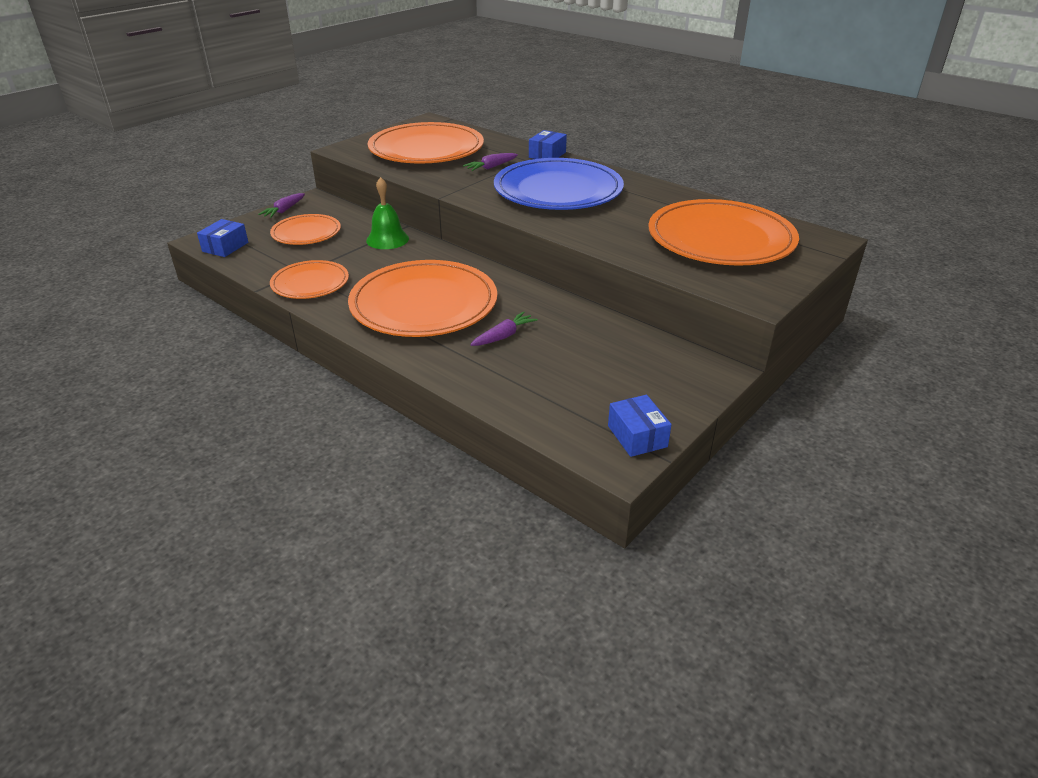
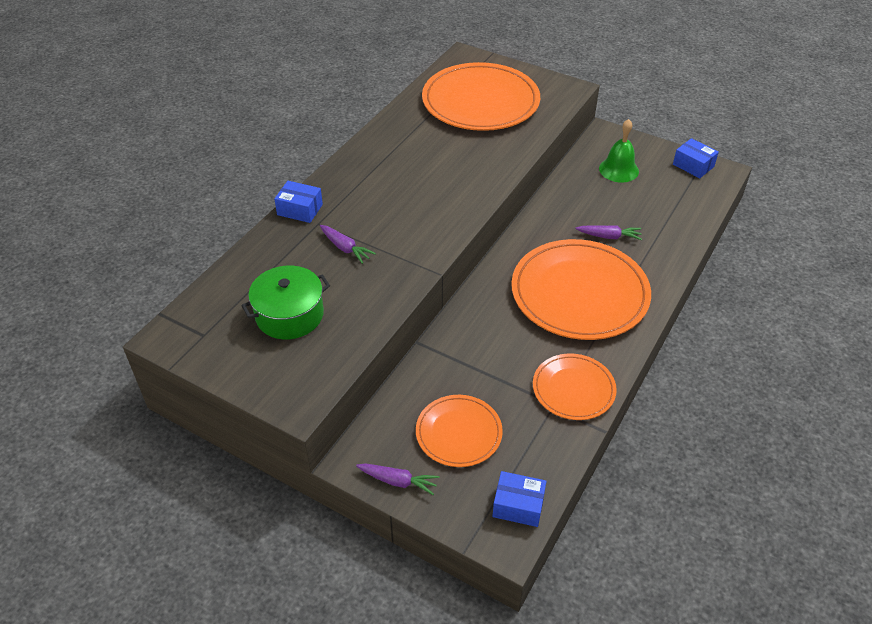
camera: 100 degrees left, 10 degrees up
green bell [366,177,409,249] -> green bell moved to [599,119,639,183]
orange plate [368,122,484,164] -> green pot [241,266,330,339]
purple carrot [470,311,538,346] -> purple carrot turned 150 degrees clockwise [575,226,642,240]
blue plate [494,158,624,210] -> none
blue box [608,395,672,457] -> blue box turned 75 degrees clockwise [673,138,719,178]

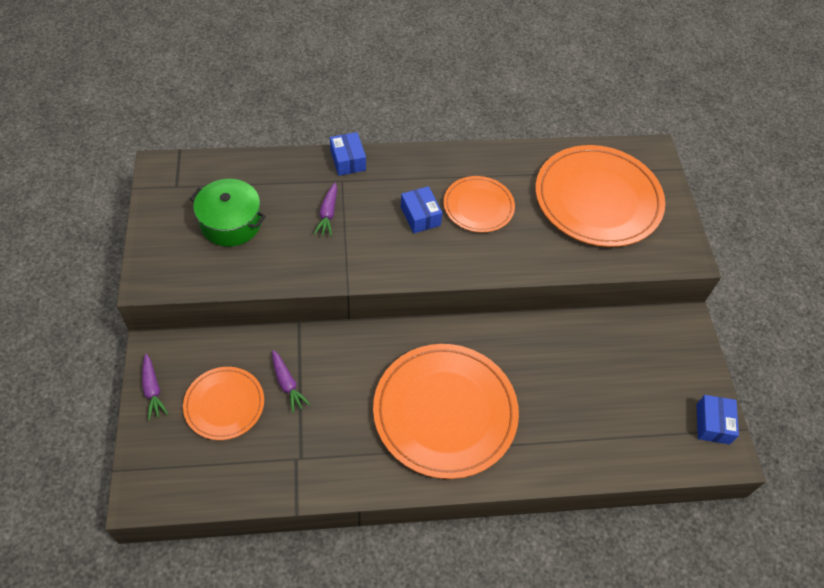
camera: 50 degrees right, 10 degrees up
blue box [492,471,547,527] -> blue box moved to [401,186,442,233]
orange plate [533,353,617,420] -> orange plate moved to [444,176,515,233]
purple carrot [575,226,642,240] -> purple carrot moved to [272,350,311,413]
green bell [599,119,639,183] -> none

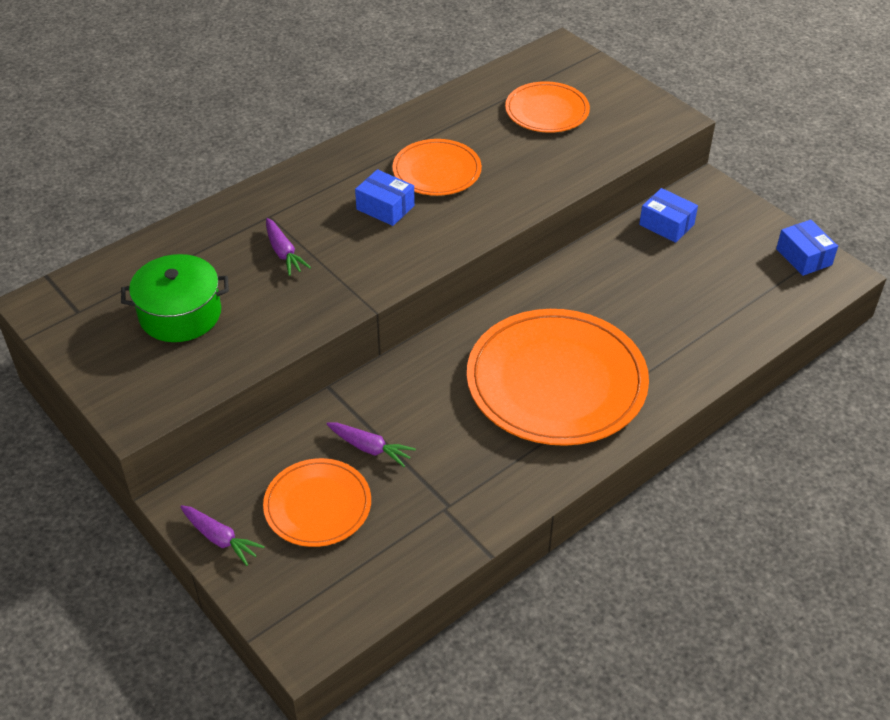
camera: 30 degrees left, 10 degrees down
blue box [330,132,366,176] -> blue box moved to [639,188,698,243]
orange plate [536,145,665,247] -> orange plate [505,81,590,133], size x0.55

